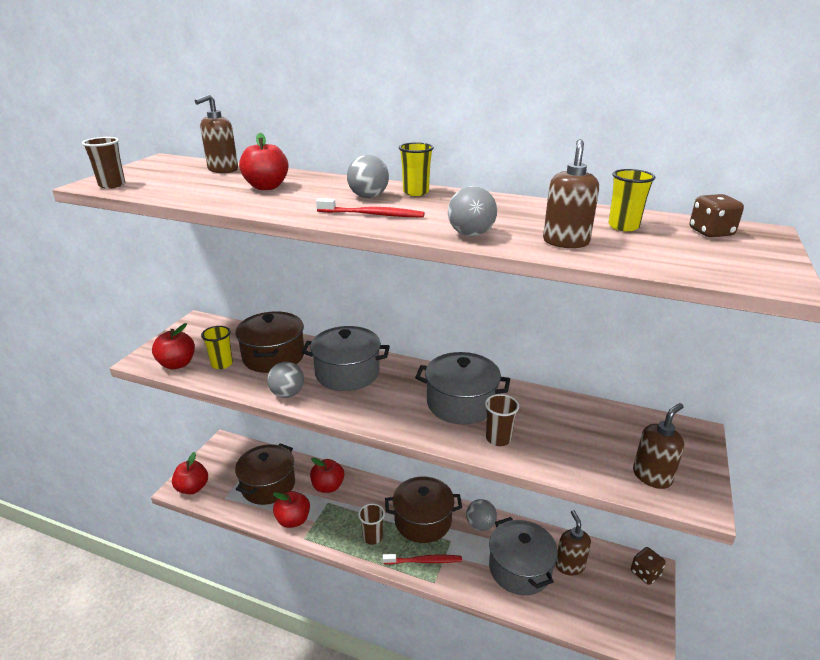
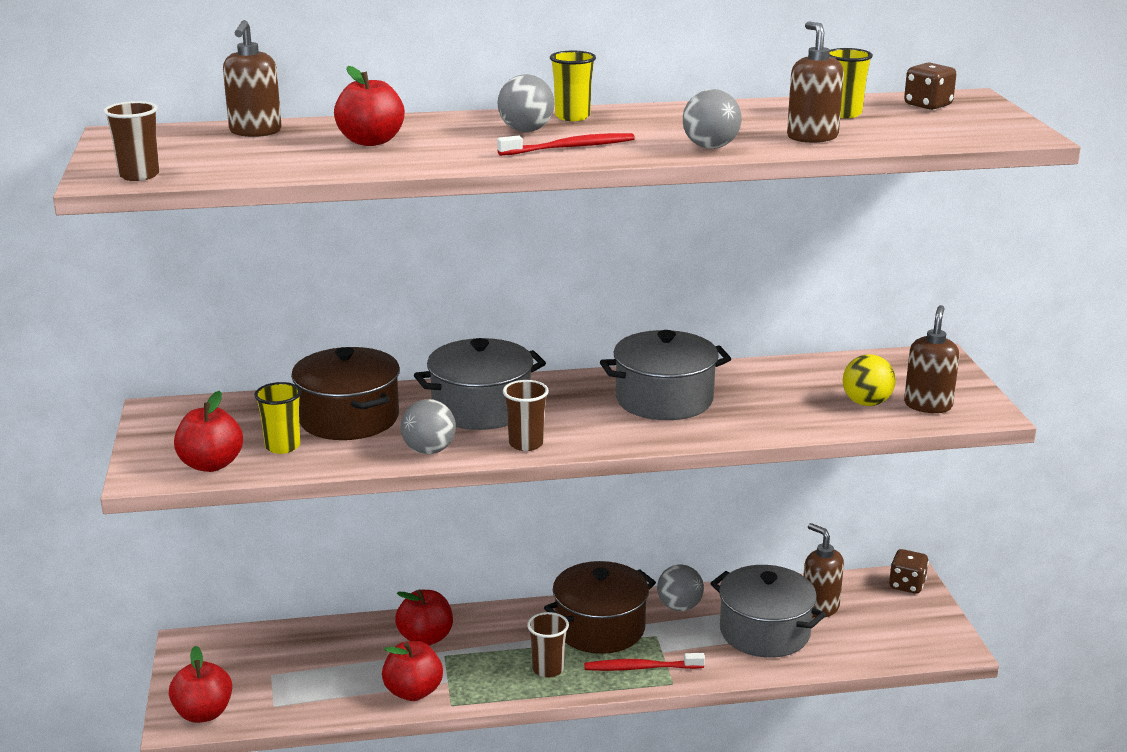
camera: 30 degrees left, 5 degrees down
brown pot [235,443,295,505] -> none
red toothbrush [383,554,462,564] -> red toothbrush turned 150 degrees counterclockwise [584,653,705,671]
brown cup [485,394,519,446] -> brown cup moved to [503,380,549,451]
none -> yellow ball [843,354,896,406]

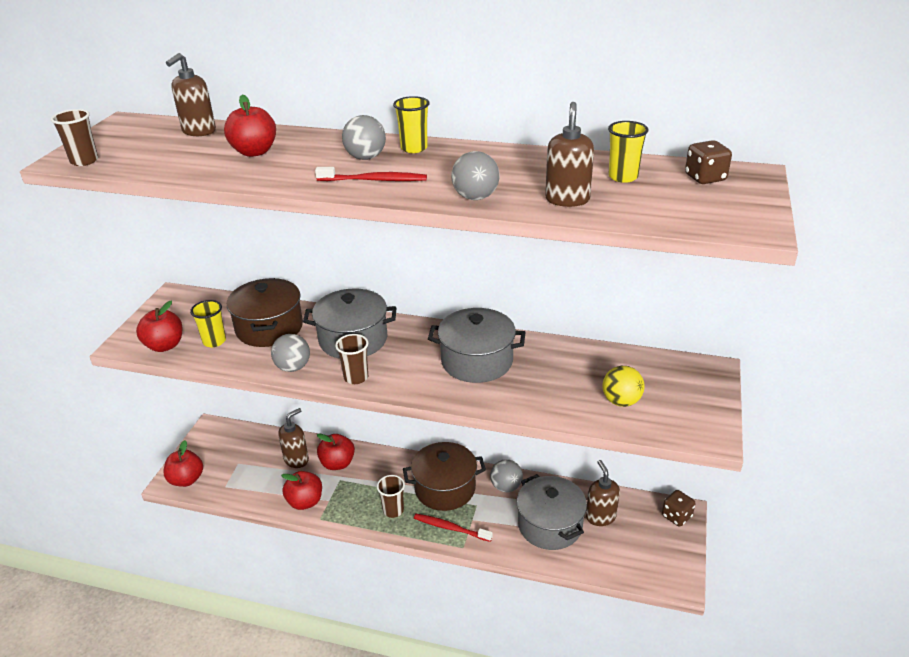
camera: 25 degrees right, 10 degrees up
brown soap dispenser [904,305,959,413] -> brown soap dispenser moved to [278,408,309,468]

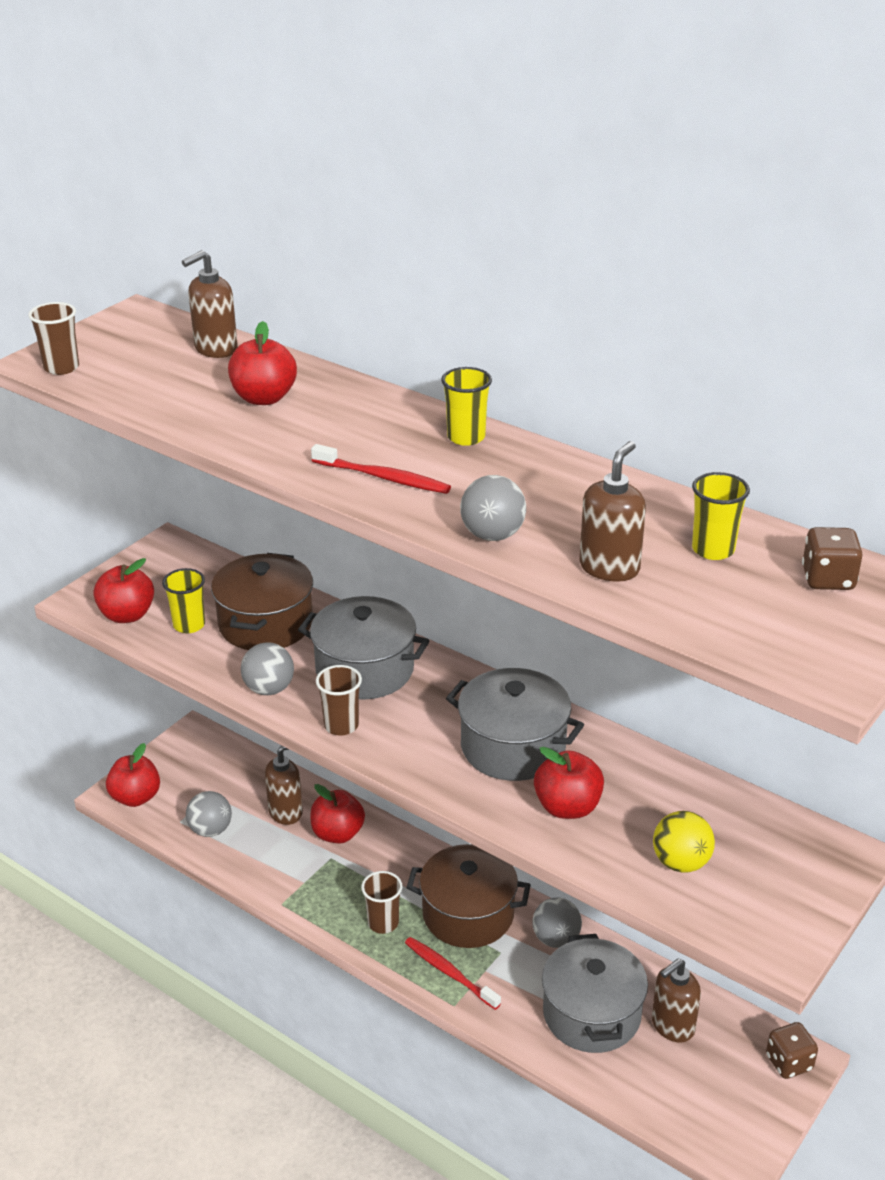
camera: 20 degrees right, 0 degrees up
red apple [281,471,322,510] -> red apple moved to [534,747,604,819]
grey ball [342,115,386,160] -> grey ball moved to [186,791,232,837]
brown soap dispenser [586,460,620,526] -> brown soap dispenser turned 135 degrees counterclockwise [652,958,701,1042]

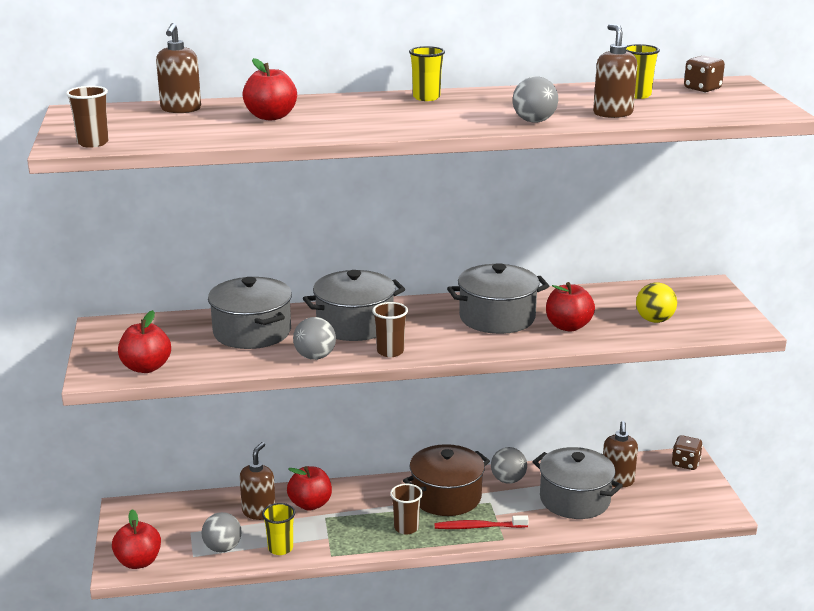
camera: 45 degrees left, 10 degrees down
yellow cup [162,568,205,633] -> yellow cup moved to [262,503,295,555]
brown pot [211,553,313,650] -> grey pot [208,277,292,349]
red toothbrush [311,444,451,494] -> none

